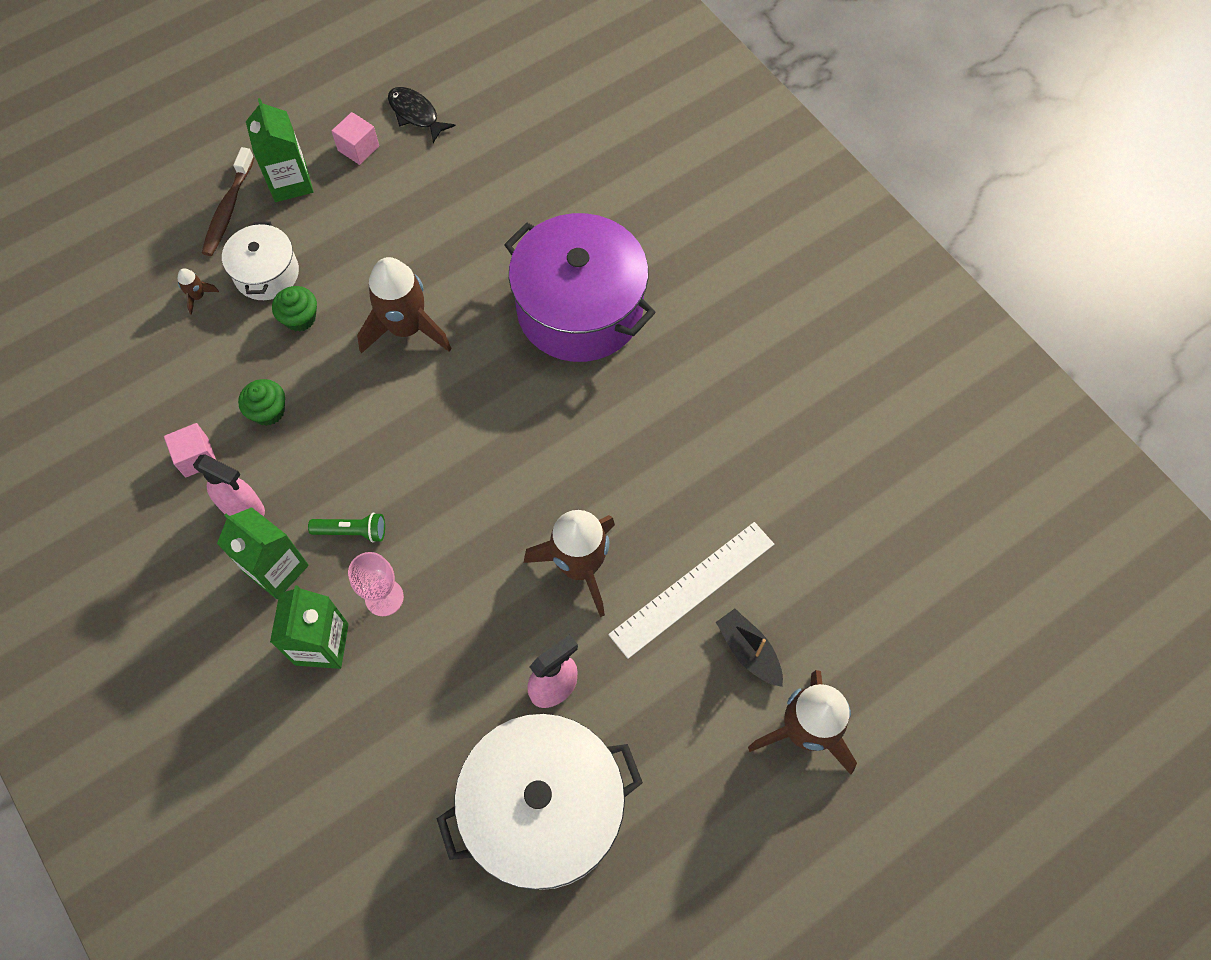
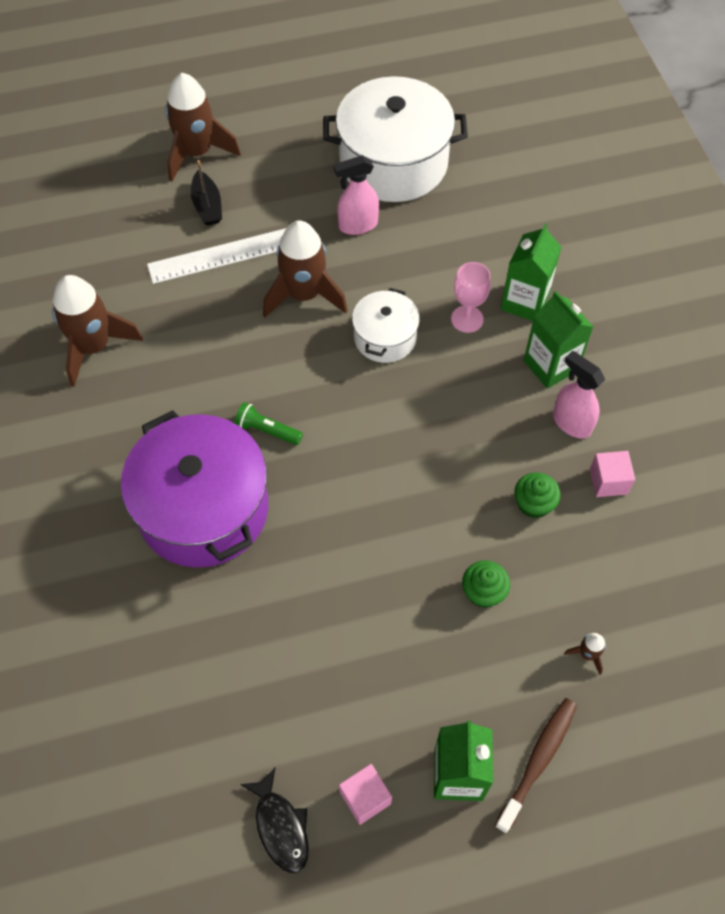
camera: 160 degrees left, 5 degrees down
white pot [222,221,299,300] -> white pot moved to [352,288,420,363]
green flashlight [308,513,385,543] -> green flashlight moved to [234,402,303,445]
brown rocket [357,257,452,354] -> brown rocket moved to [52,275,143,387]

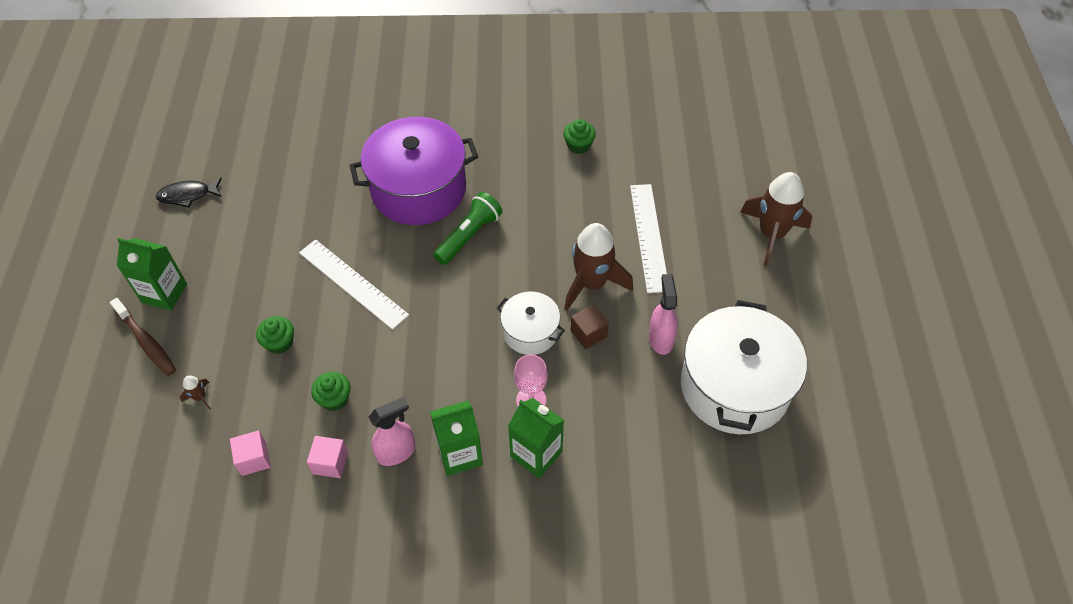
camera: 105 degrees right, 5 degrees down
brown rocket [52,275,143,387] -> green cupcake [563,119,596,154]
black boat [191,160,222,226] -> none
green flashlight [234,402,303,445] -> green flashlight [433,192,502,265], size x1.55
pink cube [339,764,392,825] -> pink cube moved to [230,431,271,476]
none -> white ruler [299,239,409,330]
none -> brown cube [571,304,609,349]

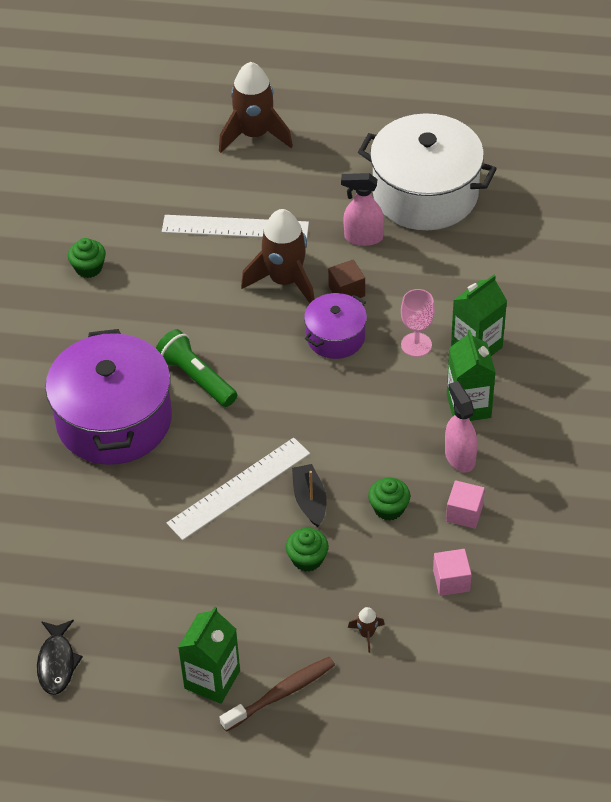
camera: 80 degrees left, 5 degrees down
white pot [497,291,565,355] -> purple pot [304,293,367,359]
none -> black boat [292,464,326,527]

